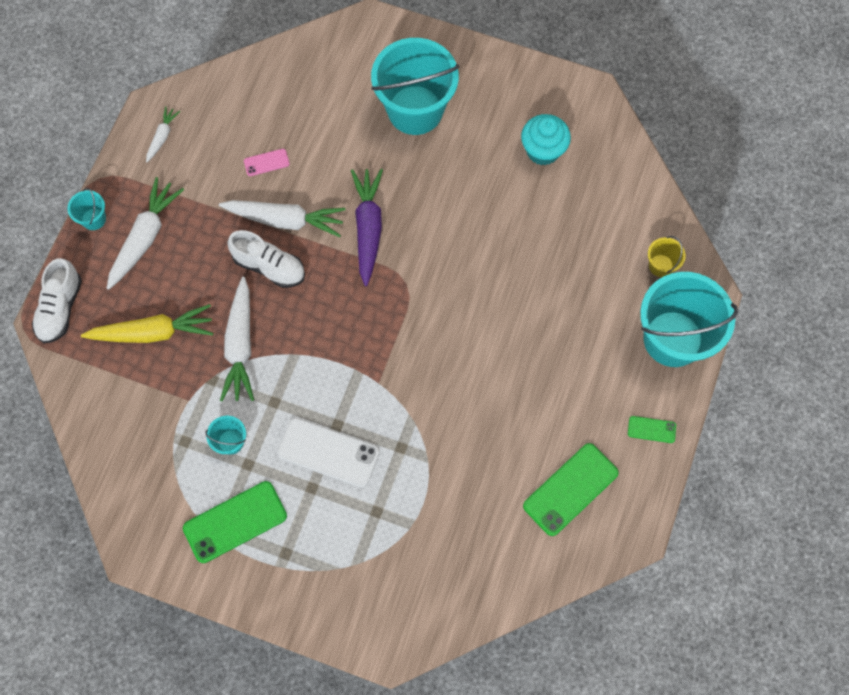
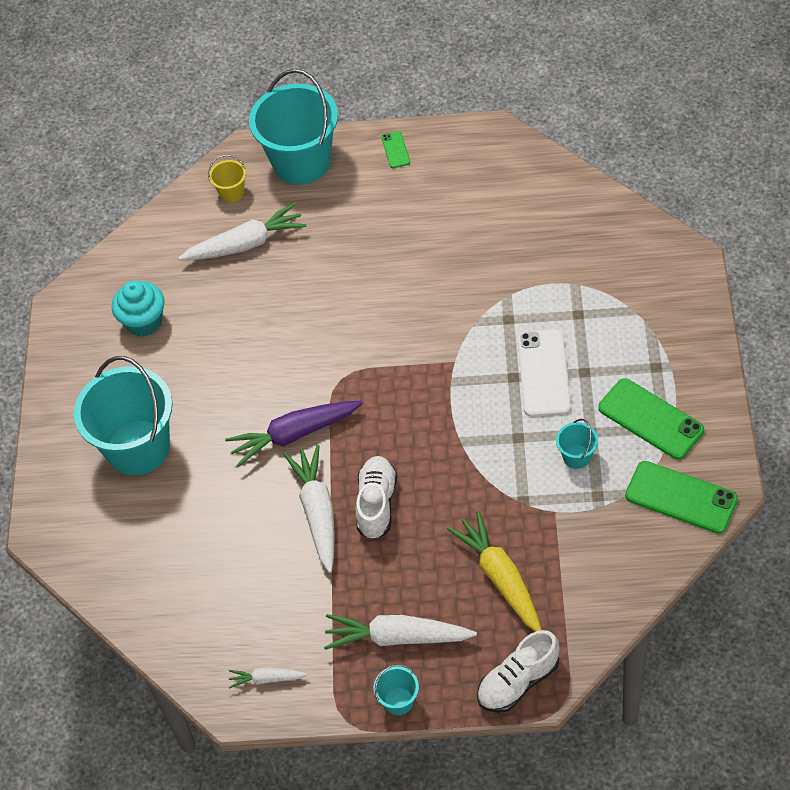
camera: 105 degrees left, 15 degrees down
white shoe [32,258,82,343] -> white shoe turned 150 degrees clockwise [477,630,560,713]
white carrot [220,277,254,401] -> white carrot moved to [178,203,307,260]
pink phone [244,149,290,176] -> none
green phone [523,443,619,536] -> green phone moved to [625,461,738,534]

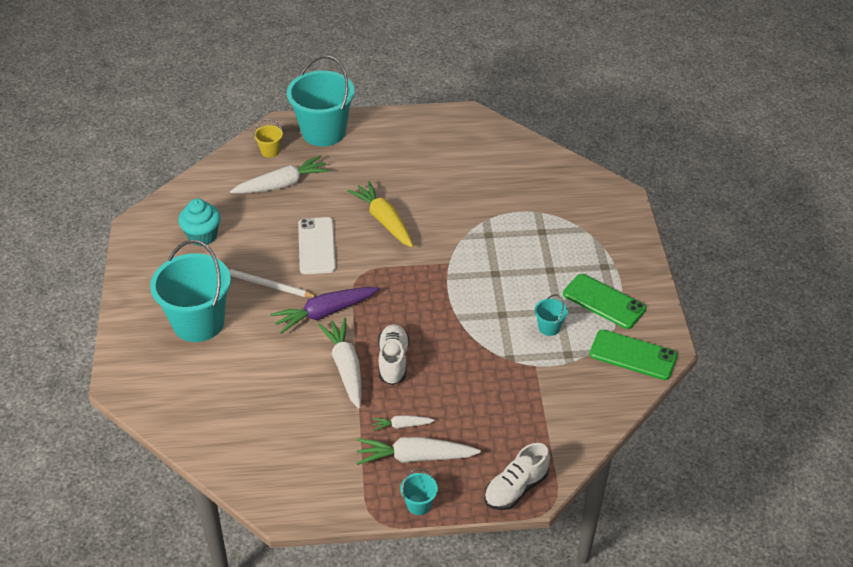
camera: 10 degrees left, 10 degrees down
white carrot [229,667,308,689] -> white carrot moved to [372,415,436,431]
green phone [381,131,410,168] -> none
yellow carrot [447,511,542,632] -> yellow carrot moved to [347,181,413,247]
white phone [517,329,571,417] -> white phone moved to [298,217,336,274]
none -> white pencil [228,268,316,297]

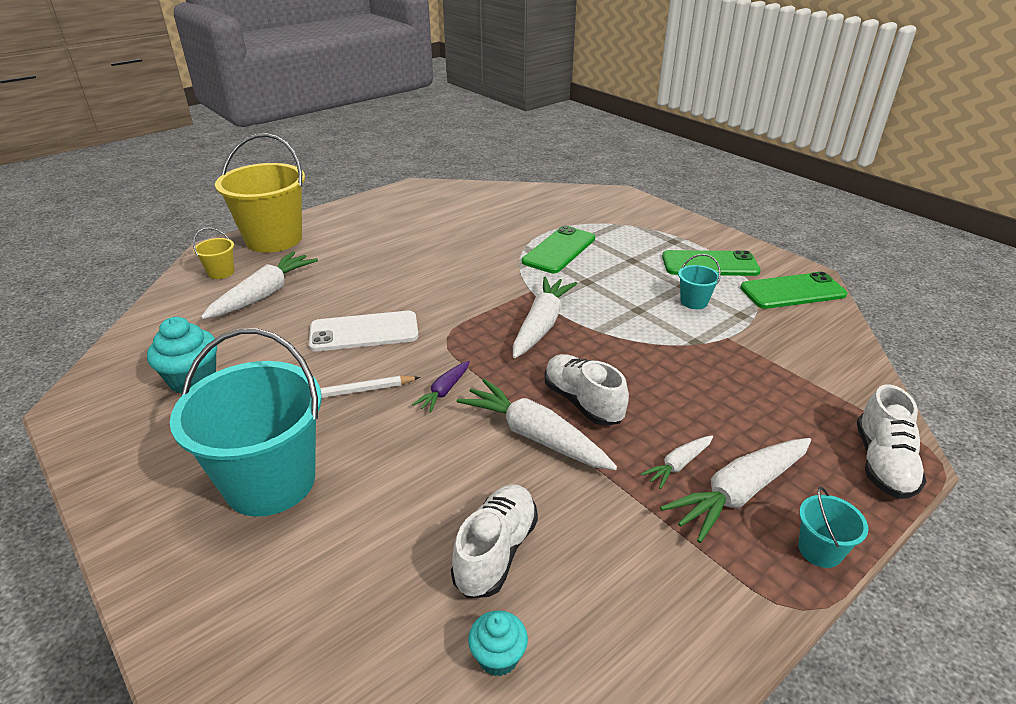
camera: 35 degrees left, 10 degrees down
purple carrot [270,287,379,334] -> purple carrot [412,361,470,413], size x0.52
turquoise bucket [287,55,355,146] -> yellow bucket [215,133,305,253]
white phone [298,217,336,274] -> white phone turned 60 degrees counterclockwise [309,311,419,351]
yellow carrot [347,181,413,247] -> none
none -> white shoe [451,484,538,598]
none -> turquoise cupcake [468,610,528,676]
none -> white carrot [513,276,577,358]
none -> green phone [522,226,595,273]

